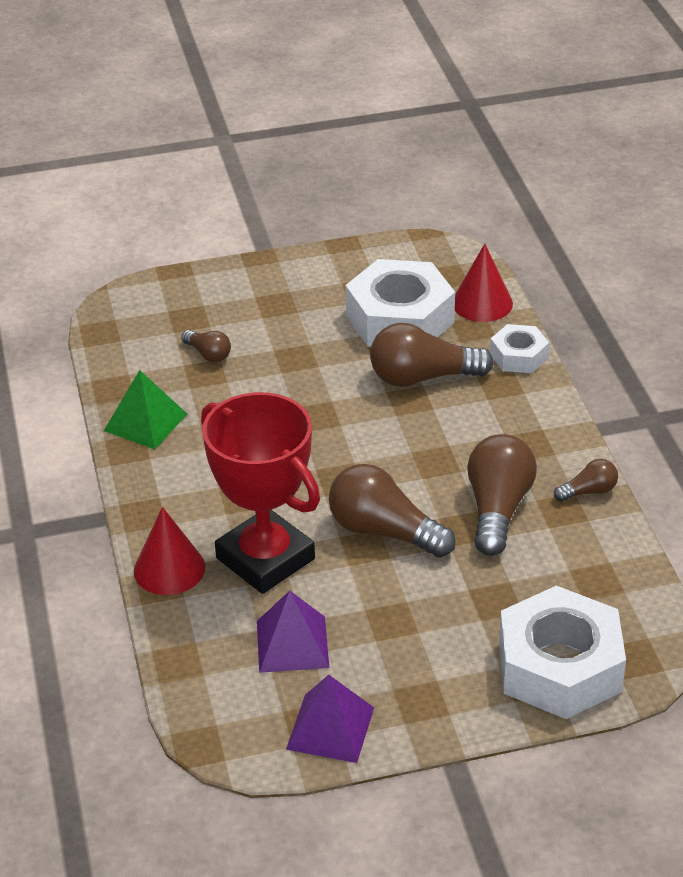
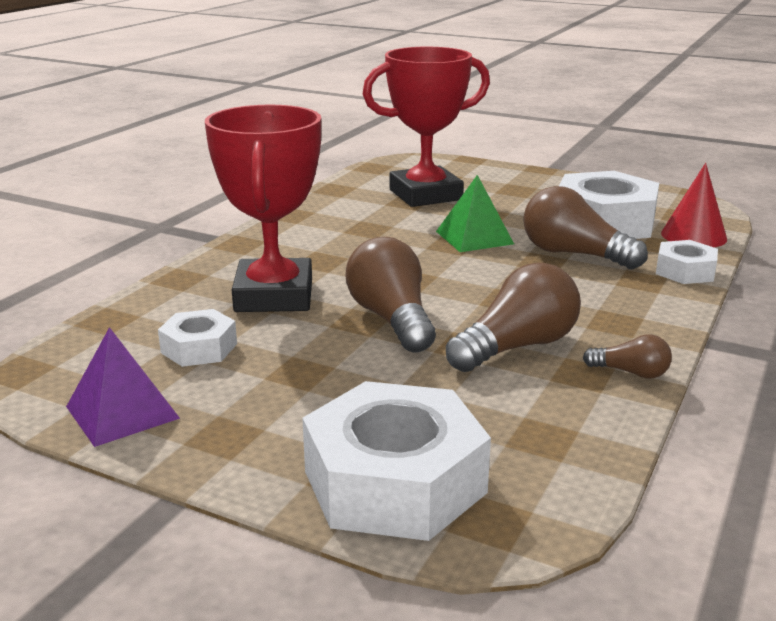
camera: 40 degrees right, 15 degrees down
green pyramid [104,370,187,449] -> green pyramid moved to [436,175,514,252]
red cone [134,507,205,595] -> none
brown light bulb [181,330,231,362] -> red trophy [363,47,490,207]
purple pyramid [257,591,329,673] -> white nut [158,309,237,367]

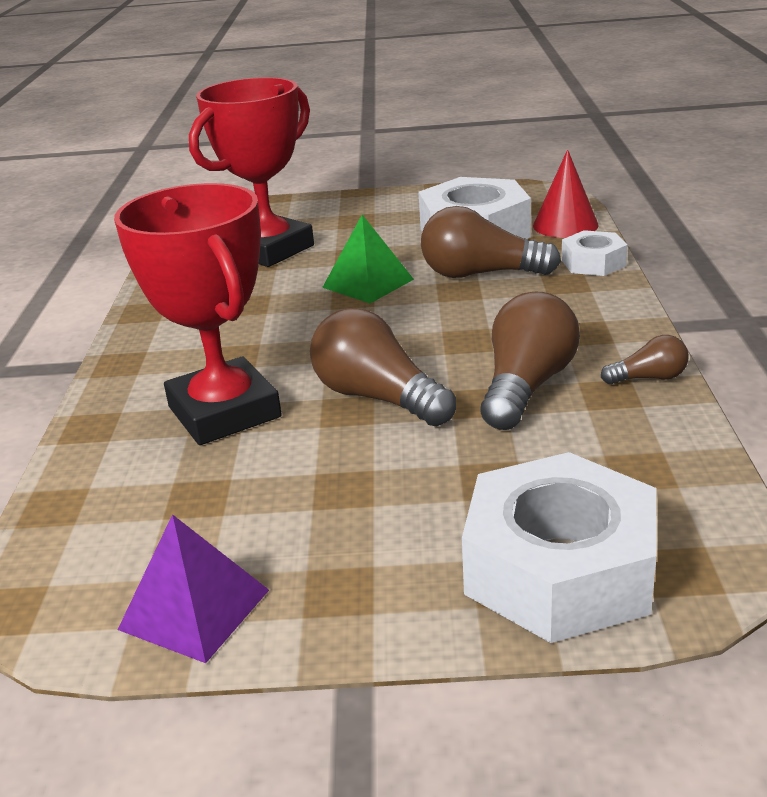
camera: 25 degrees left, 5 degrees up
white nut [158,309,237,367] -> none

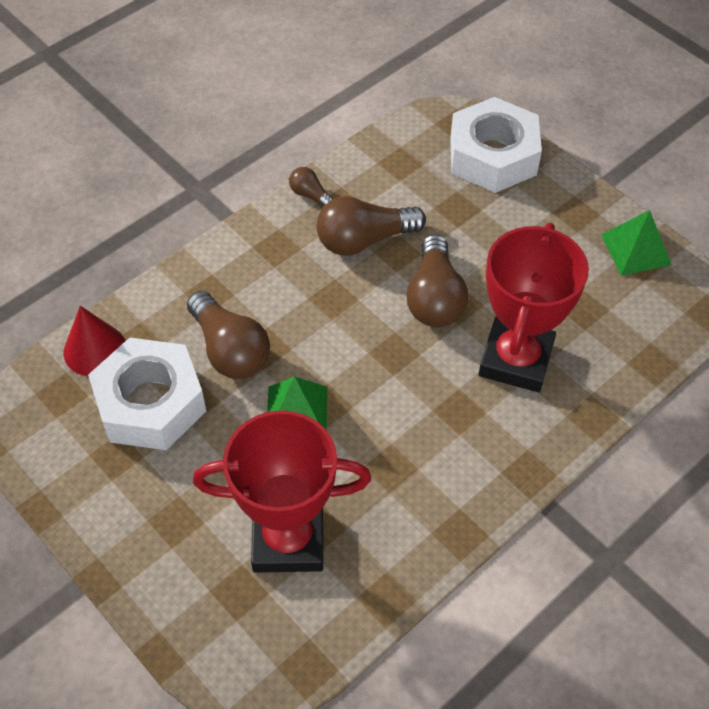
camera: 135 degrees left, 25 degrees up
purple pyramid [118,514,269,663] -> green pyramid [601,210,672,276]
white nut [561,230,627,276] -> none

